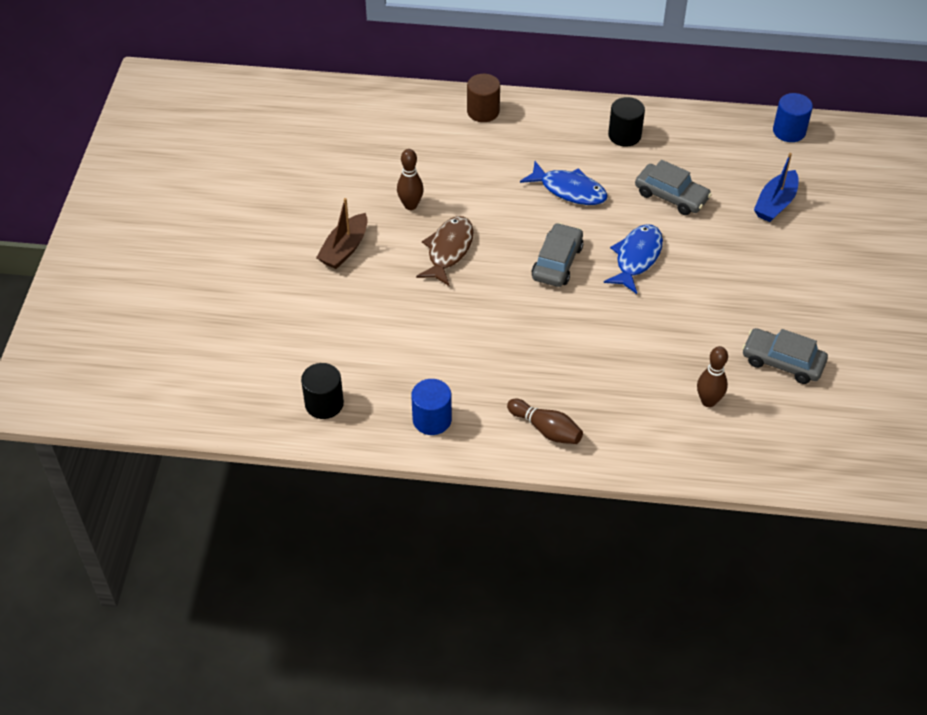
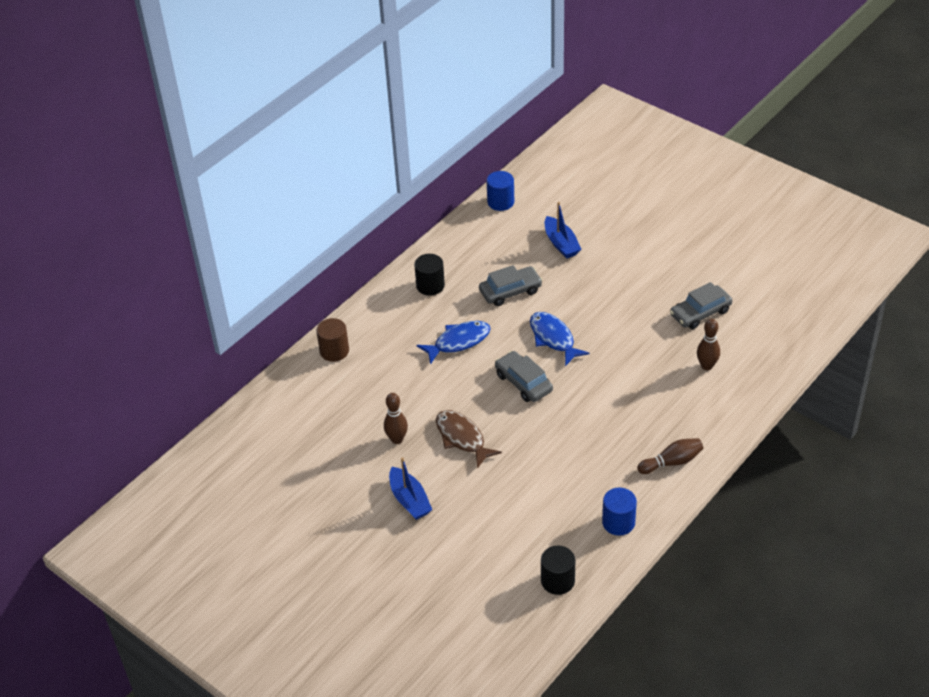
camera: 55 degrees left, 5 degrees down
brown boat [316,198,368,269] -> blue boat [389,457,432,520]

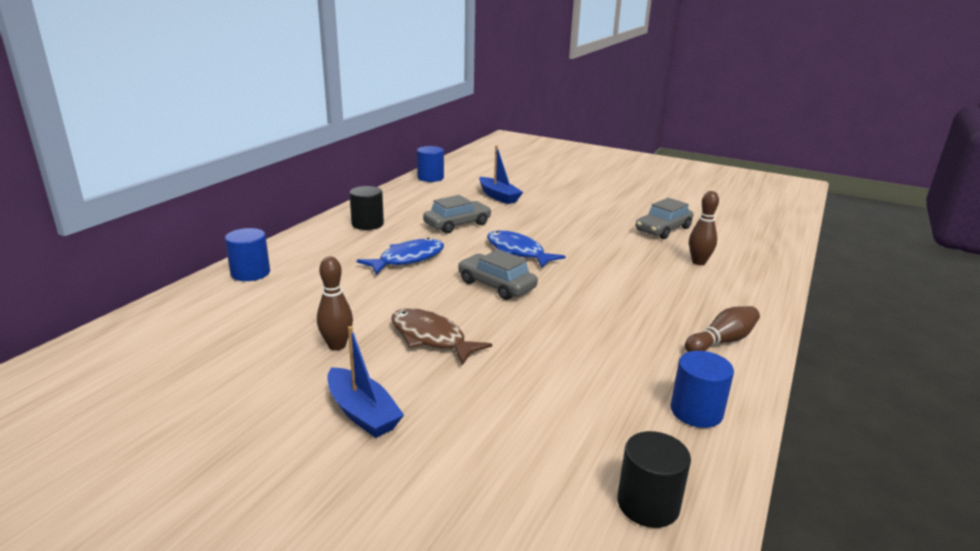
camera: 15 degrees left, 20 degrees down
brown cylinder [316,318,349,362] -> blue cylinder [225,228,270,281]

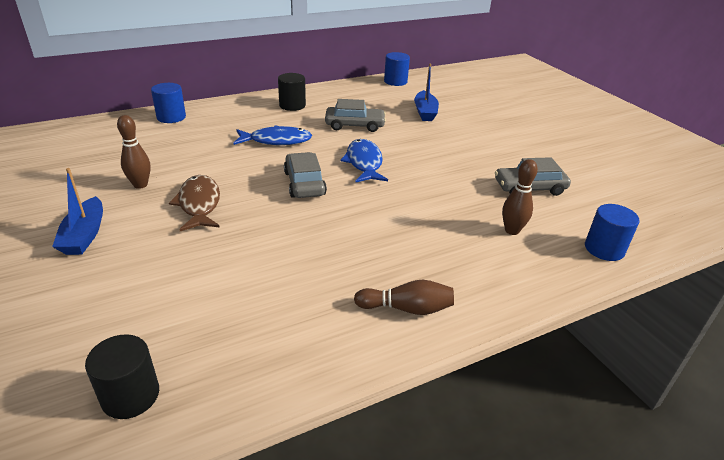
camera: 35 degrees right, 10 degrees up
blue cylinder [671,351,734,428] -> blue cylinder moved to [585,204,640,261]

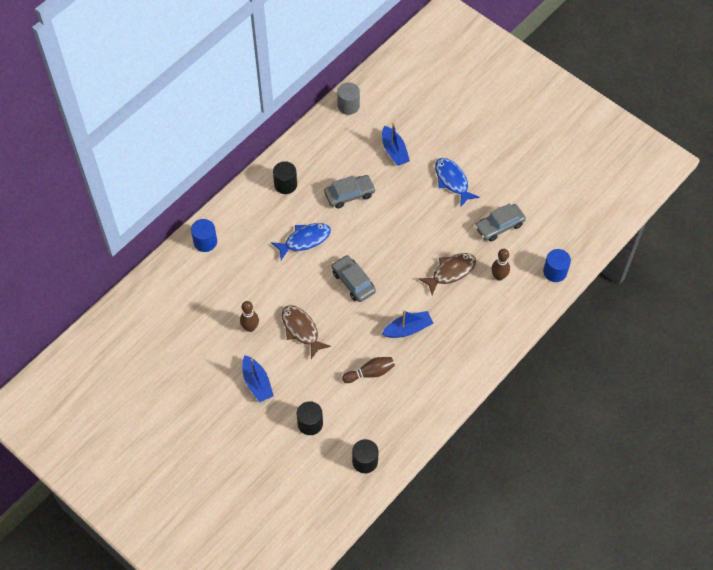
camera: 20 degrees left, 25 degrees up
blue fish [341,139,388,183] -> blue fish moved to [435,158,480,207]
brown bowling pin [354,280,454,315] -> brown bowling pin moved to [342,357,395,383]
blue cylinder [384,52,410,86] -> grey cylinder [337,82,360,115]
none -> black cylinder [297,401,323,435]
none -> blue boat [382,310,433,338]
none -> brown fish [418,253,476,295]

